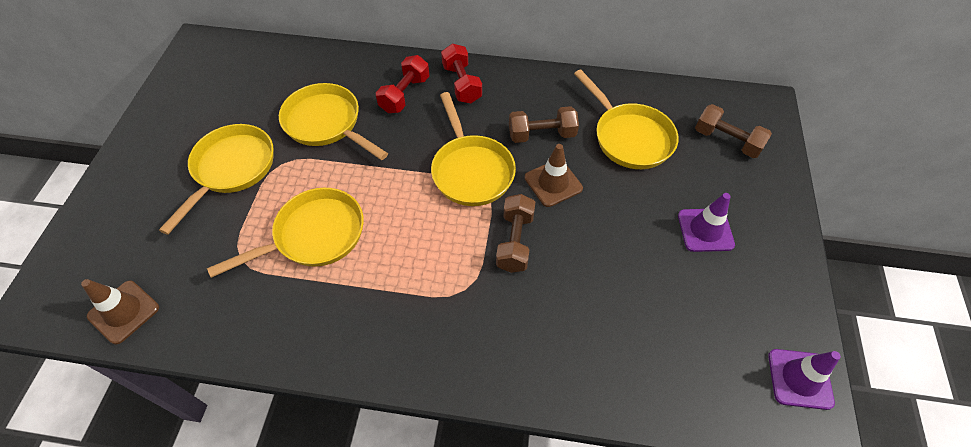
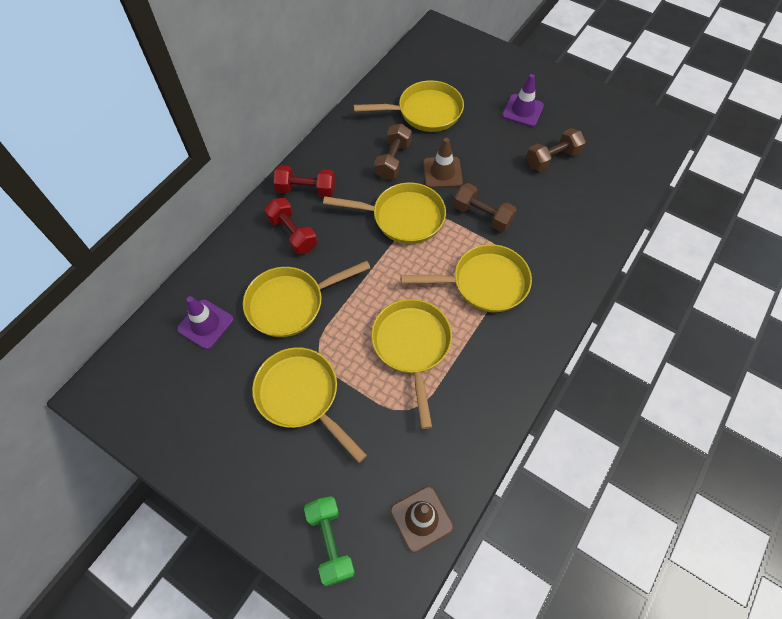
camera: 65 degrees left, 5 degrees up
brown dumbbell [695,104,772,158] -> brown dumbbell moved to [526,128,586,172]
purple traffic cone [768,349,841,410] -> purple traffic cone moved to [177,296,234,349]
none -> green dumbbell [304,496,355,586]
none -> yellow pan [401,244,532,312]

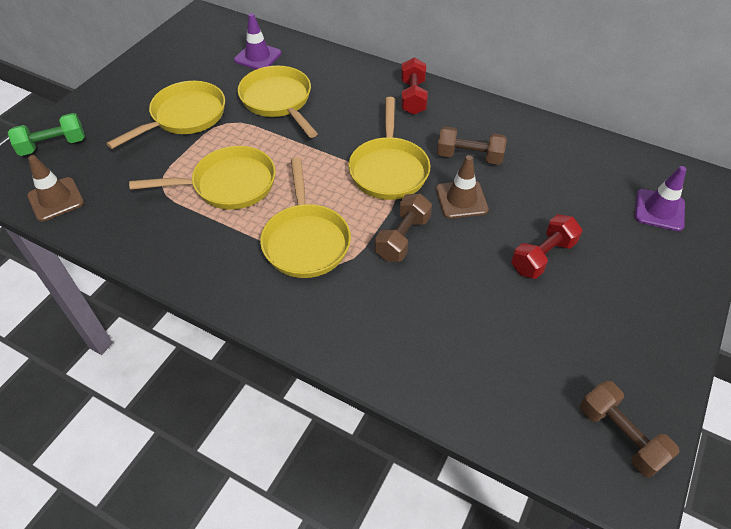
camera: 85 degrees right, 10 degrees down
red dumbbell [265,198,317,255] -> red dumbbell moved to [511,214,582,279]
yellow pan [354,80,464,132] -> none
purple traffic cone [502,74,544,127] -> purple traffic cone moved to [635,166,686,231]
brown dumbbell [526,128,586,172] -> brown dumbbell moved to [580,381,680,478]

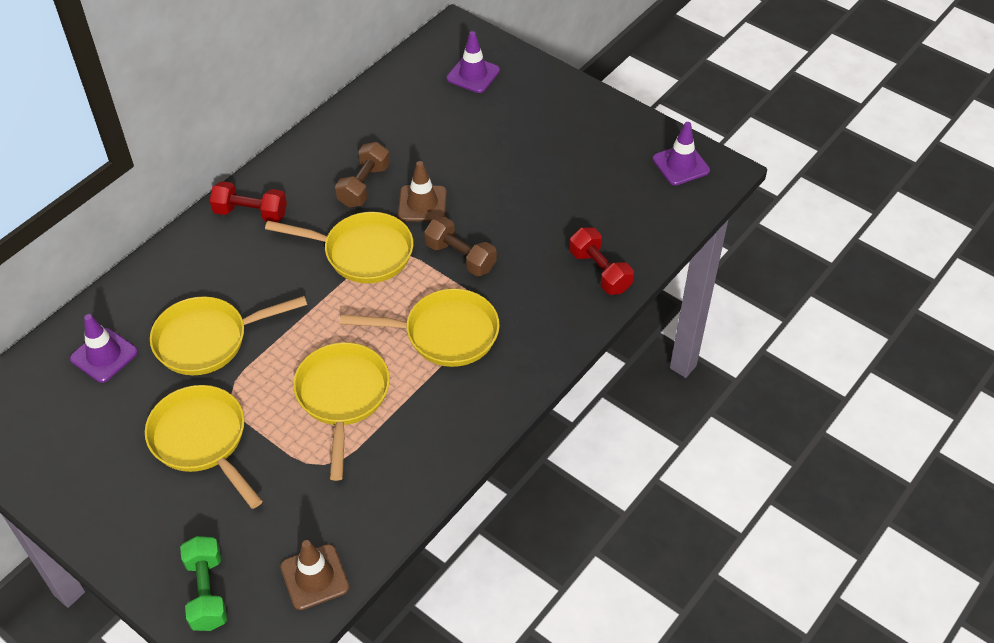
camera: 80 degrees left, 0 degrees up
red dumbbell [511,214,582,279] -> red dumbbell moved to [569,227,634,295]
brown dumbbell [580,381,680,478] -> purple traffic cone [653,122,710,185]

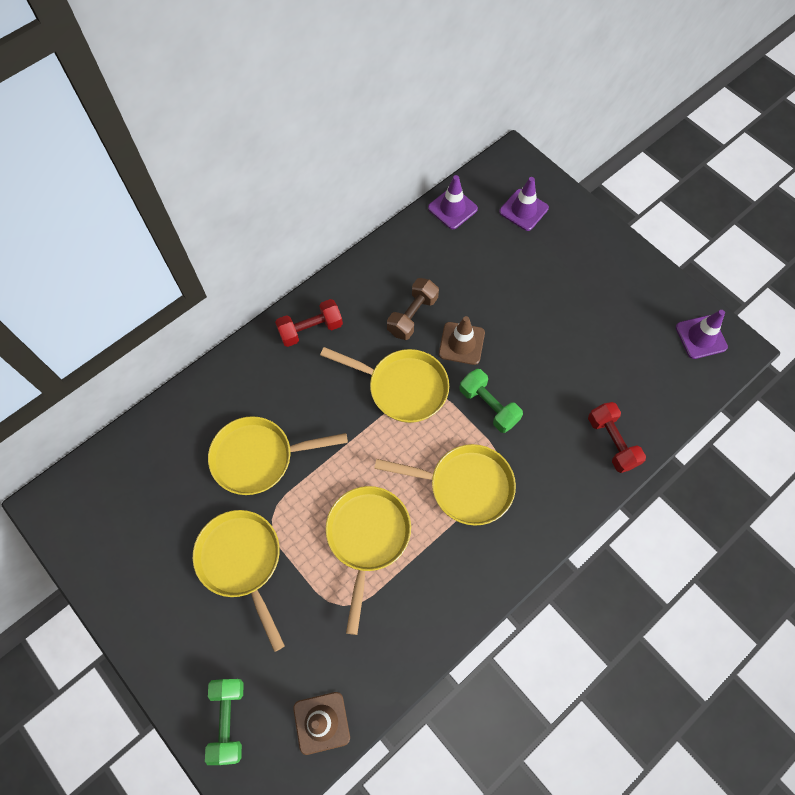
camera: 10 degrees right, 15 degrees up
purple traffic cone [70,314,138,383] -> purple traffic cone moved to [428,175,478,229]
red dumbbell [210,181,287,222] -> red dumbbell turned 45 degrees counterclockwise [275,299,343,347]
brown dumbbell [424,216,497,276] -> green dumbbell [459,369,523,433]

